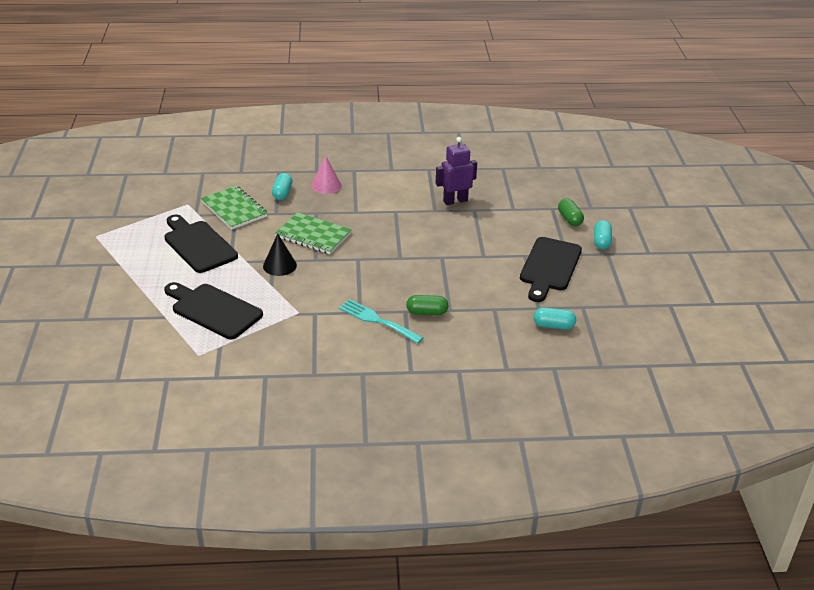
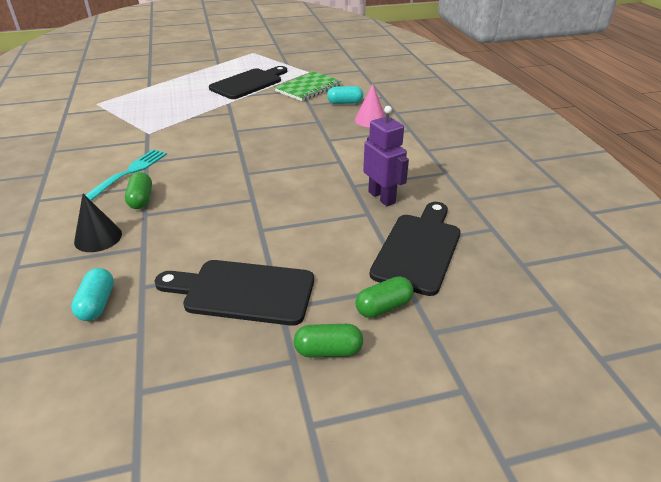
camera: 80 degrees right, 0 degrees up
black cutting board [164,282,263,339] -> black cutting board moved to [370,202,460,296]
black cone [263,234,297,276] -> black cone moved to [74,194,122,252]
green notebook [275,212,352,254] -> none
turquoise capsule [594,220,612,250] -> green capsule [294,324,363,357]

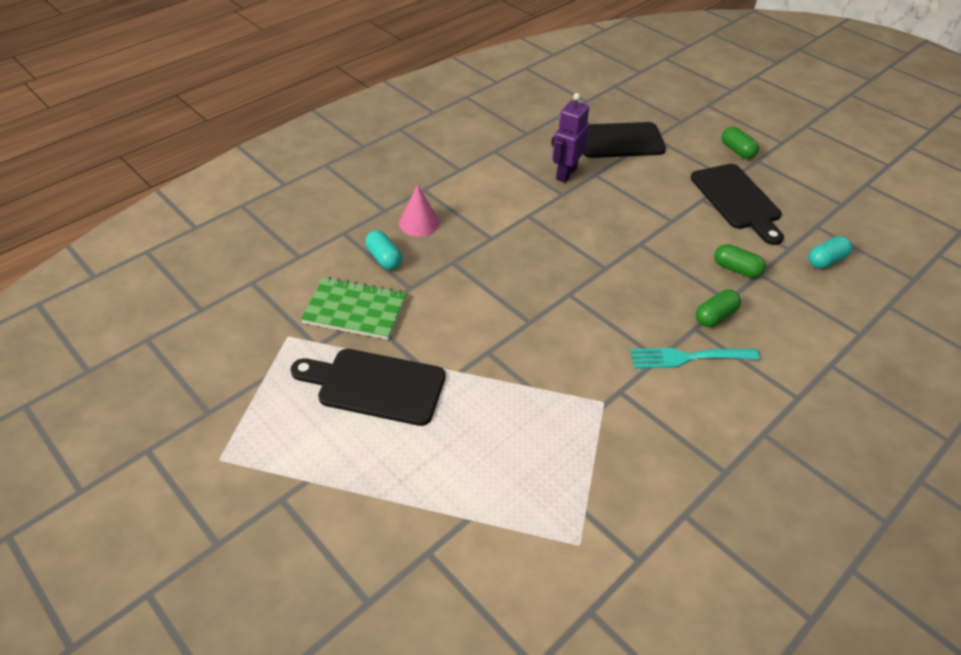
camera: 120 degrees left, 10 degrees up
black cone [74,194,122,252] -> none
green capsule [355,276,414,318] -> green capsule moved to [714,244,766,278]

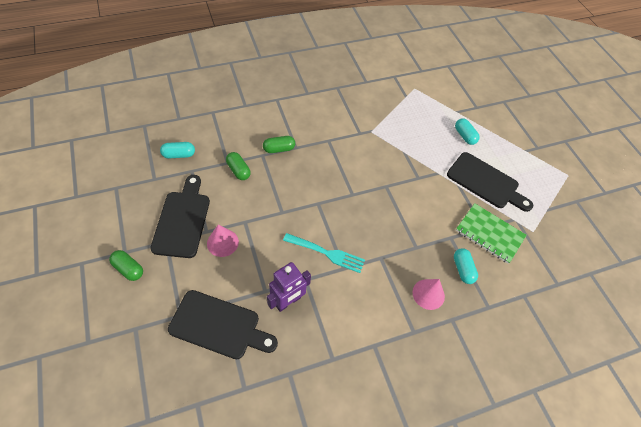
camera: 160 degrees left, 10 degrees up
turquoise fork [630,348,760,369] -> turquoise fork moved to [283,233,365,273]
green capsule [722,127,759,159] -> green capsule turned 45 degrees counterclockwise [109,250,143,281]
none -> pink cone [207,224,239,257]
none -> turquoise capsule [455,118,480,145]

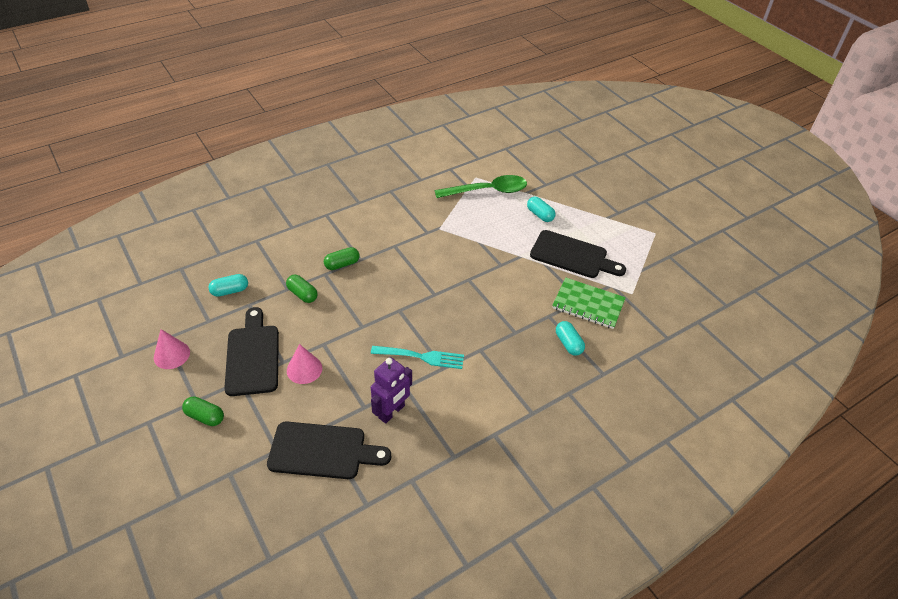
camera: 10 degrees left, 10 degrees down
pink cone [413,279,445,310] -> pink cone moved to [154,329,190,369]
none -> green spoon [435,175,527,198]

